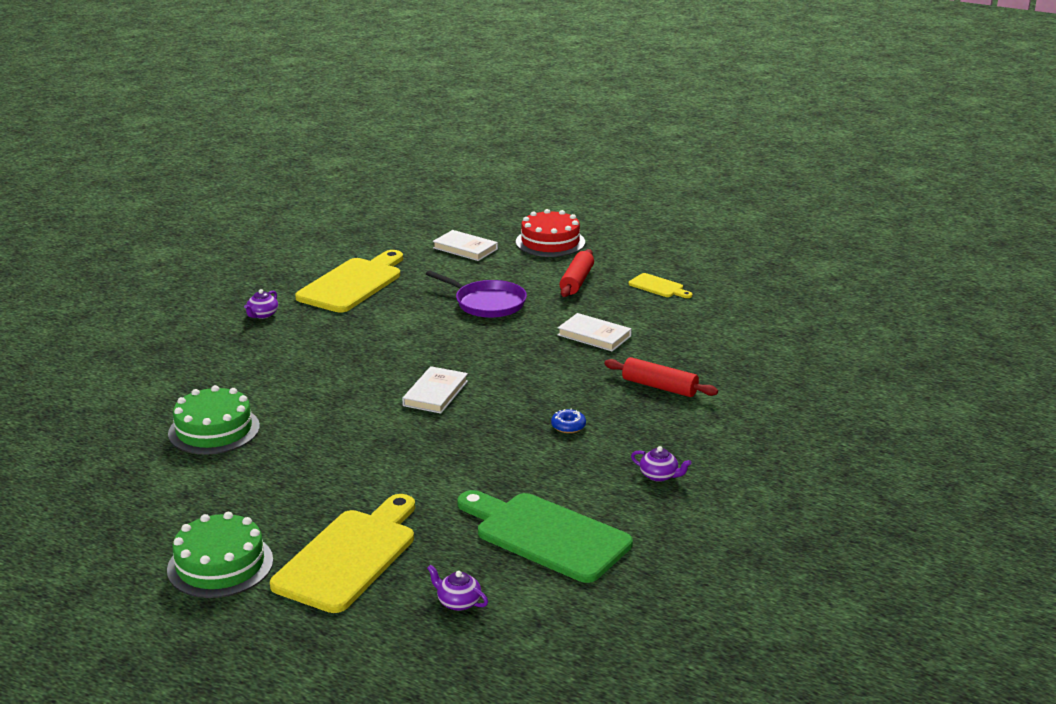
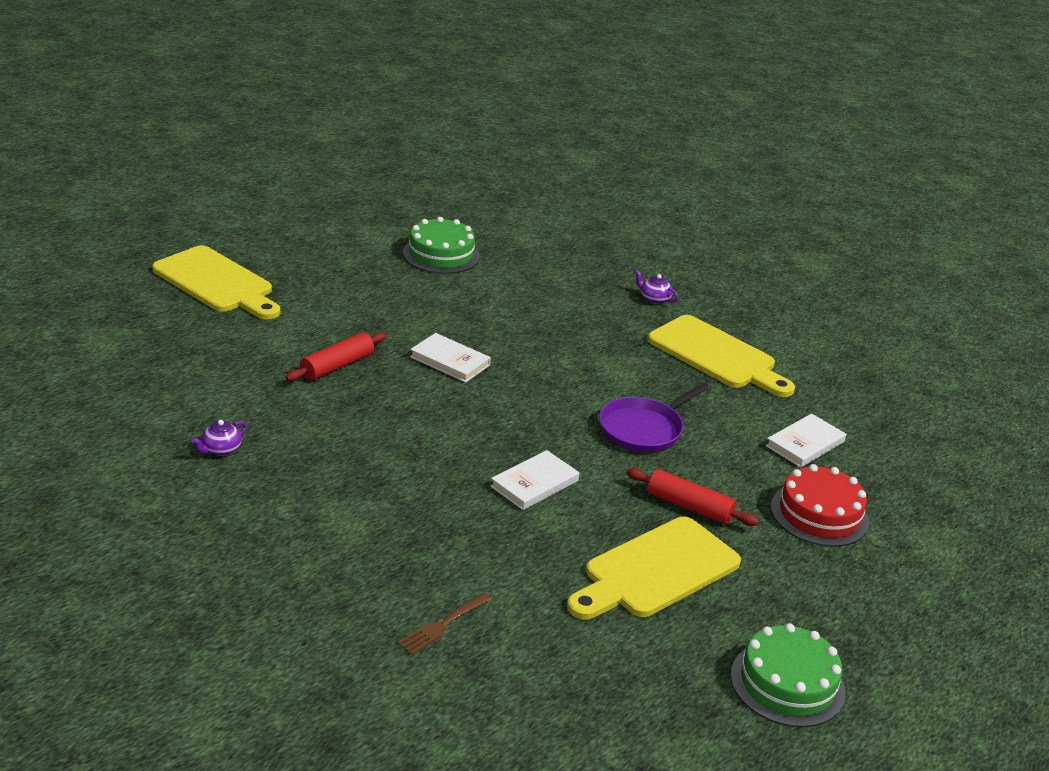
camera: 100 degrees right, 5 degrees up
green cake [167,512,273,598] -> green cake moved to [731,623,845,727]
purple teapot [427,565,488,611] -> none
green cutting board [457,490,633,583] -> none
blue donut [551,408,586,433] -> none
red rolling pin [604,357,718,397] -> red rolling pin moved to [285,332,387,381]
yellow cutting board [629,273,692,298] -> yellow cutting board [567,517,741,619], size x2.09
none -> brown fork [398,593,492,655]

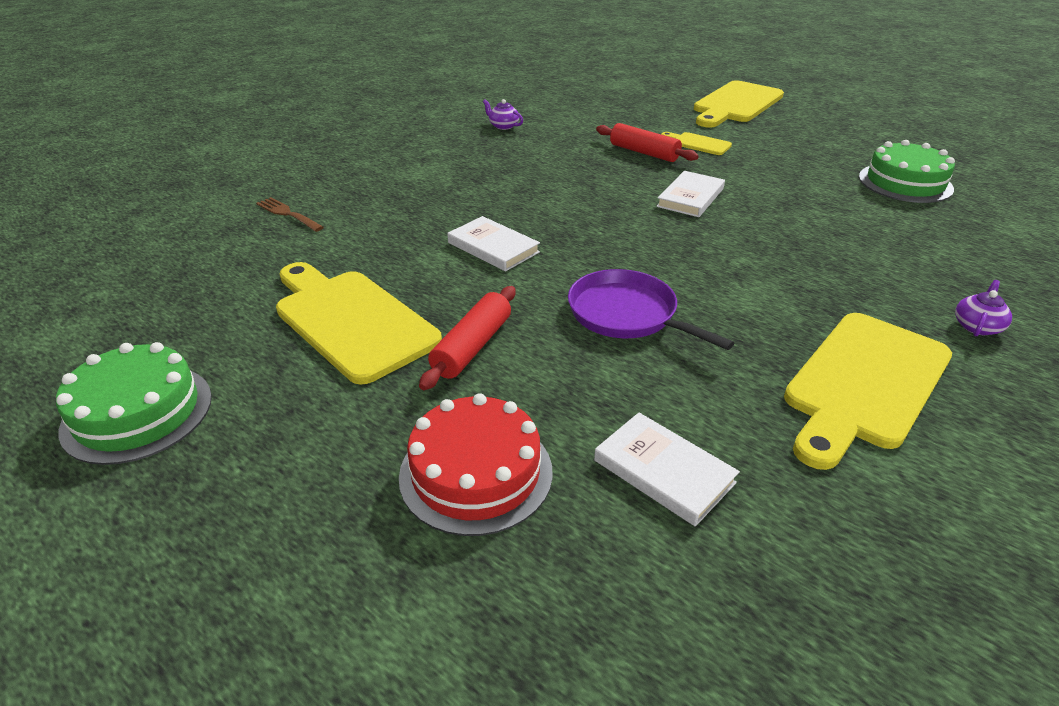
camera: 90 degrees right, 5 degrees up
none -> yellow cutting board [661,132,732,155]

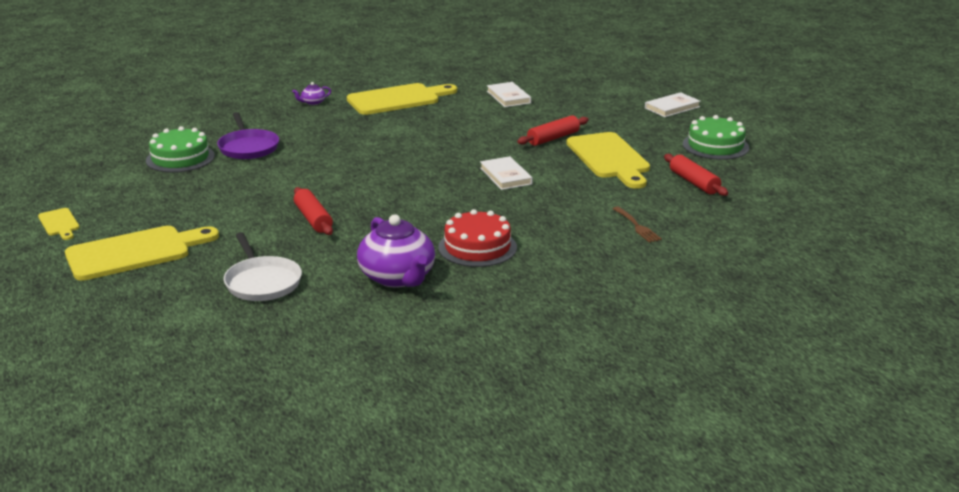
camera: 155 degrees left, 10 degrees down
red cake [399,393,553,536] -> red cake moved to [438,209,517,267]
purple teapot [483,99,523,130] -> purple teapot [357,214,435,288], size x2.32
purple pan [568,269,734,350] -> purple pan moved to [217,112,279,159]
white book [656,171,725,217] -> white book moved to [645,92,701,117]
yellow cutting board [661,132,732,155] -> yellow cutting board moved to [38,208,79,240]
none -> white pan [224,232,302,301]
none -> red rolling pin [664,154,728,196]

